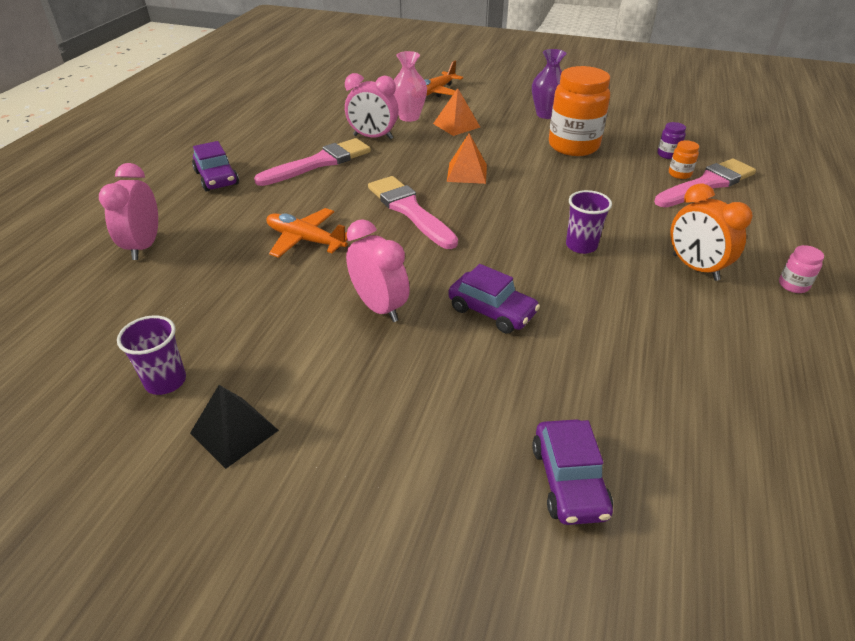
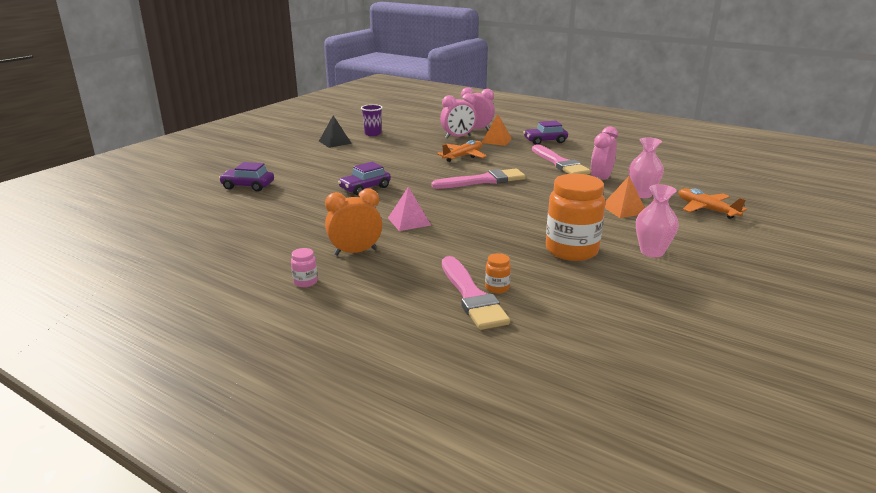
camera: 105 degrees right, 15 degrees down
pink clock [346,219,410,322] -> pink clock moved to [440,93,477,139]
orange pyramid [447,133,487,184] -> orange pyramid moved to [482,114,512,146]
purple vase [532,49,567,119] -> pink vase [636,184,679,258]
purple cup [566,190,612,254] -> pink pyramid [388,186,431,231]
purple jar [657,122,686,159] -> none

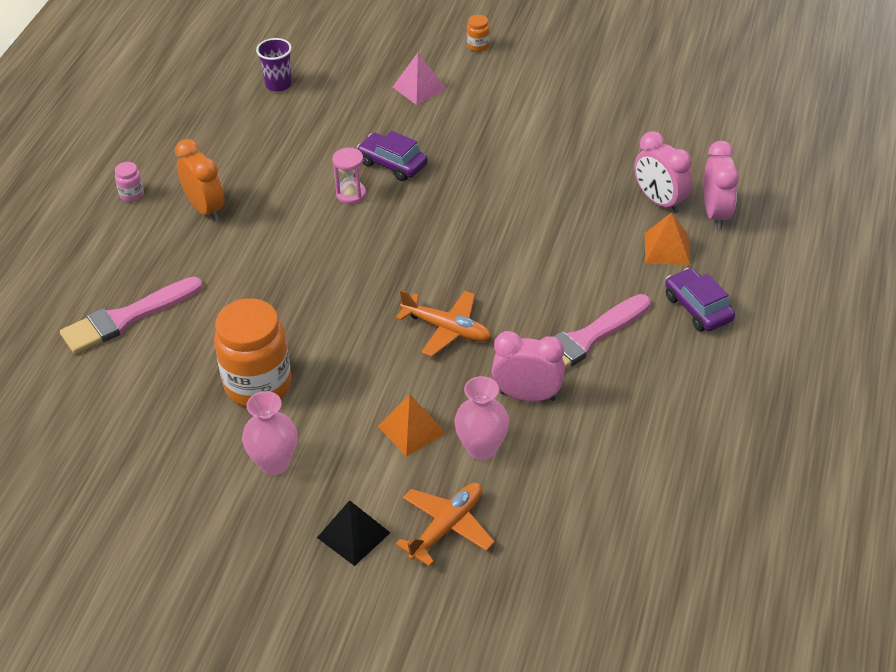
camera: 75 degrees right, 20 degrees up
purple car [219,162,274,192] -> none
black pyramid [319,116,352,148] -> black pyramid moved to [317,500,390,566]
purple cup [361,104,383,136] -> purple cup moved to [256,38,292,92]
pink pyramid [388,186,431,231] -> pink pyramid moved to [393,53,447,105]
pink brush [431,169,526,189] -> none
orange plane [436,140,487,162] -> orange plane moved to [396,290,491,357]
orange jar [485,253,511,293] -> orange jar moved to [467,15,490,52]
none -> pink hourglass [332,148,366,204]

